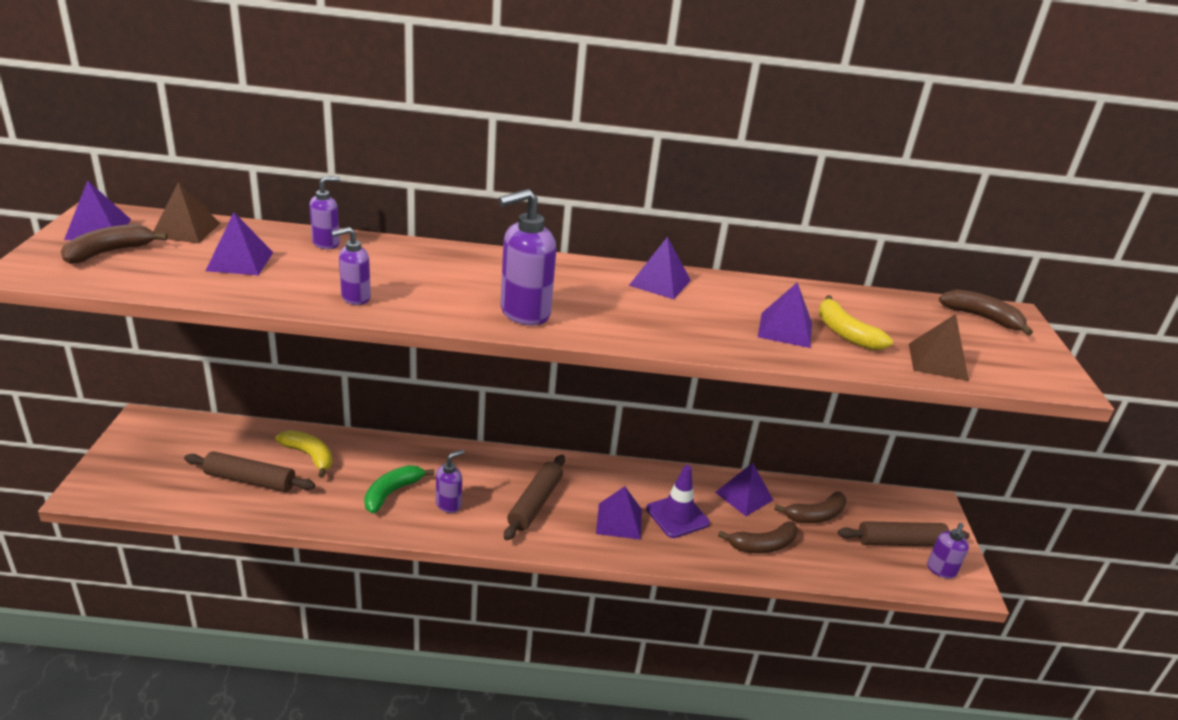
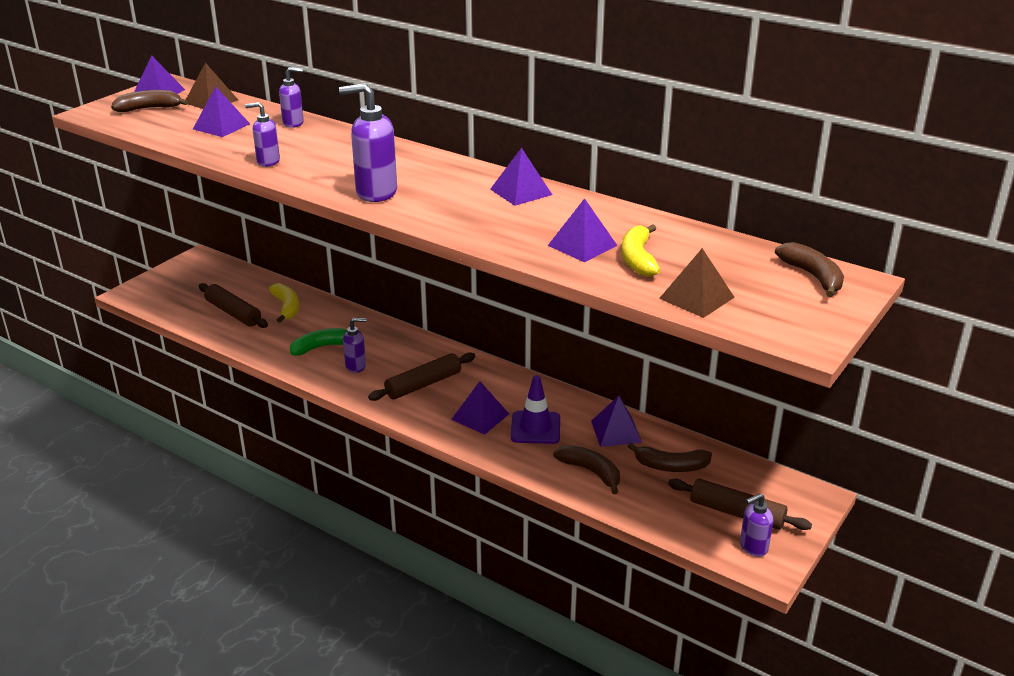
camera: 35 degrees right, 0 degrees up
brown banana [718,521,798,553] -> brown banana turned 150 degrees counterclockwise [553,445,620,494]

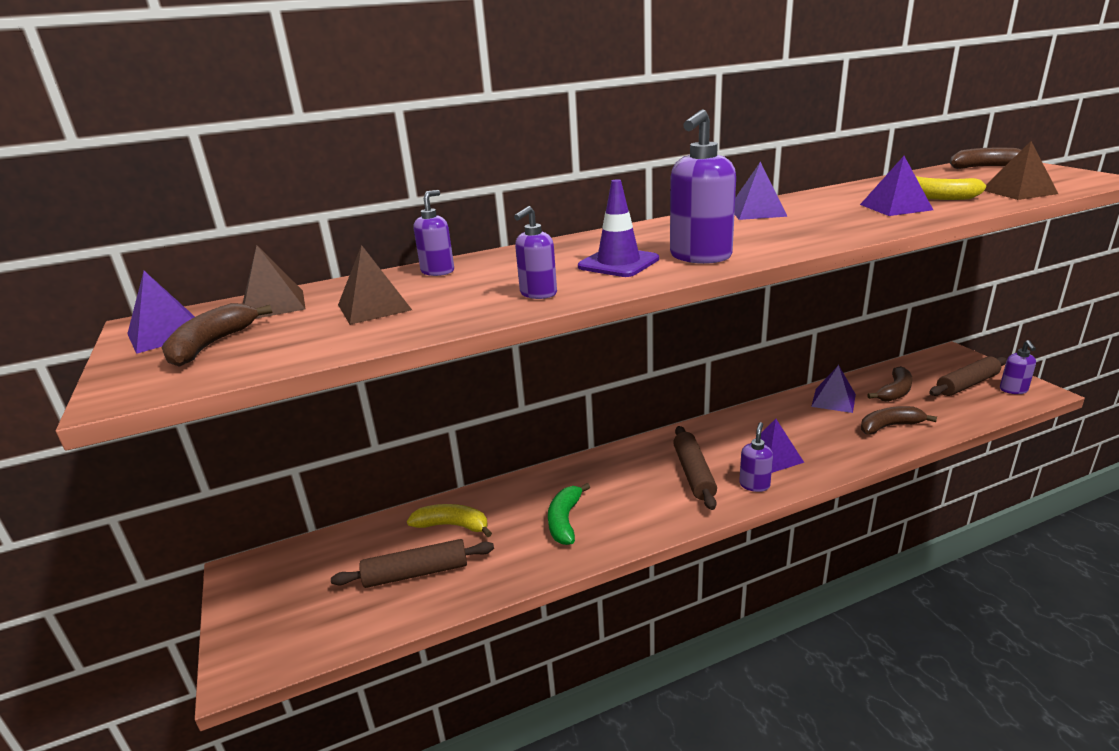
camera: 55 degrees left, 5 degrees down
purple pyramid [193,86,250,137] -> brown pyramid [338,245,412,325]
purple soap dispenser [343,318,367,373] -> purple soap dispenser moved to [739,422,773,492]
purple traffic cone [511,375,560,444] -> purple traffic cone moved to [578,179,659,277]

